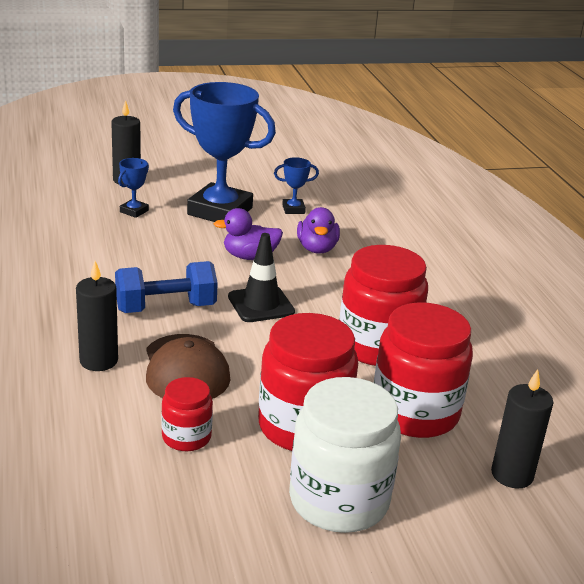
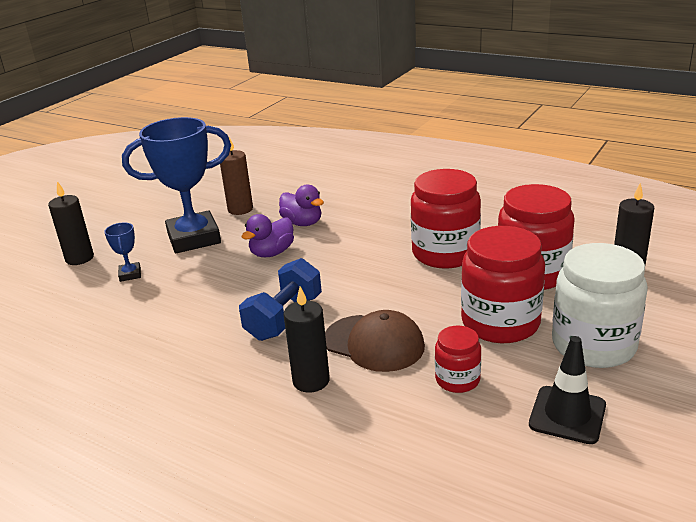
camera: 40 degrees left, 0 degrees up
black traffic cone [228,233,295,322] -> black traffic cone moved to [529,336,606,444]
blue trophy [274,157,319,214] -> brown candle [220,137,253,215]

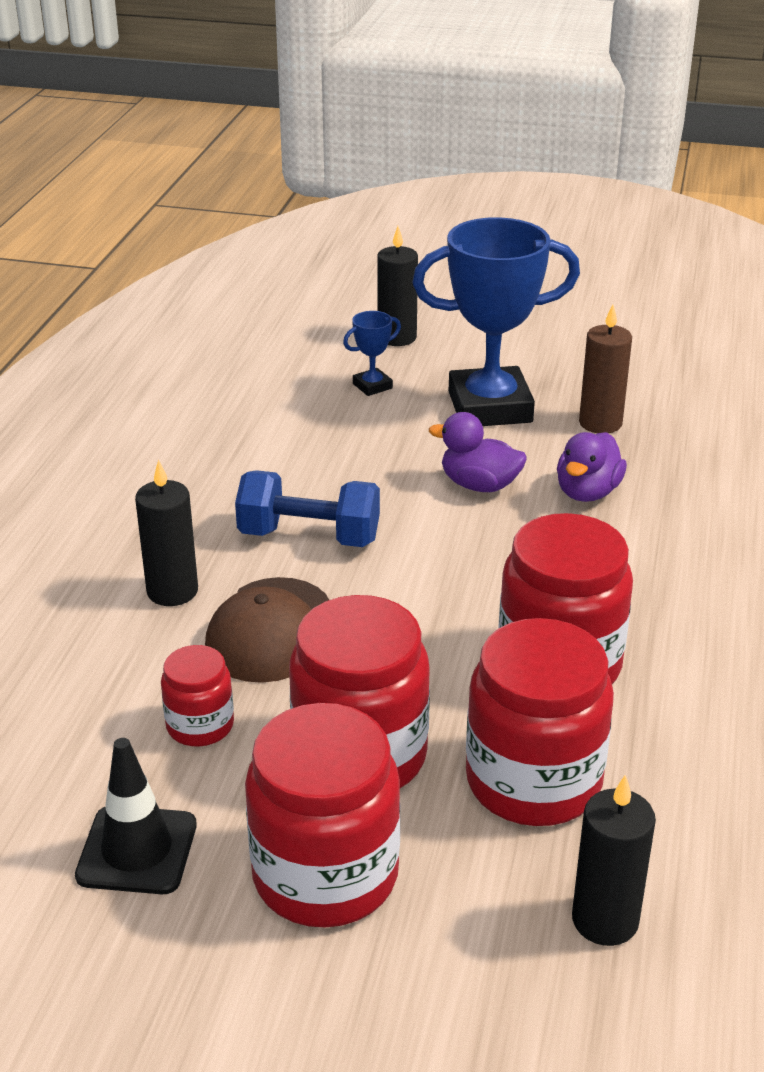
camera: 70 degrees right, 5 degrees up
blue trophy [122,117,231,253] -> blue trophy turned 60 degrees counterclockwise [412,217,580,426]
white jar [552,243,648,368] -> red jar [245,703,401,928]

